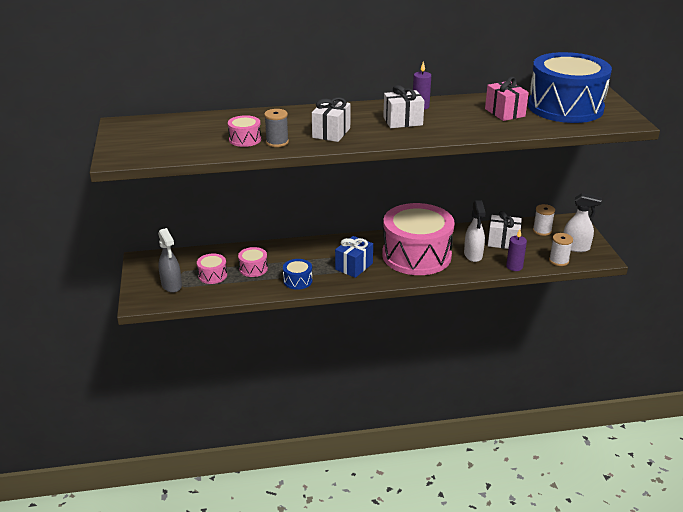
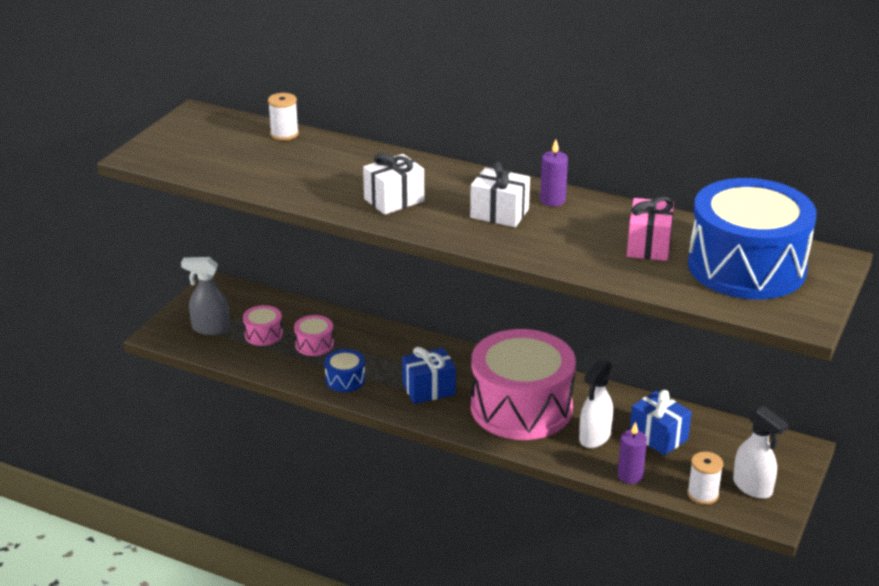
camera: 35 degrees right, 0 degrees up
grey spray bottle [158,228,182,293] -> grey spray bottle turned 90 degrees clockwise [181,257,230,335]
pink drum [228,115,261,147] -> none
grey spool [264,109,289,147] -> none
white gift [488,211,522,249] -> blue gift [630,390,692,455]
white spool [533,204,555,236] -> white spool moved to [268,93,299,140]

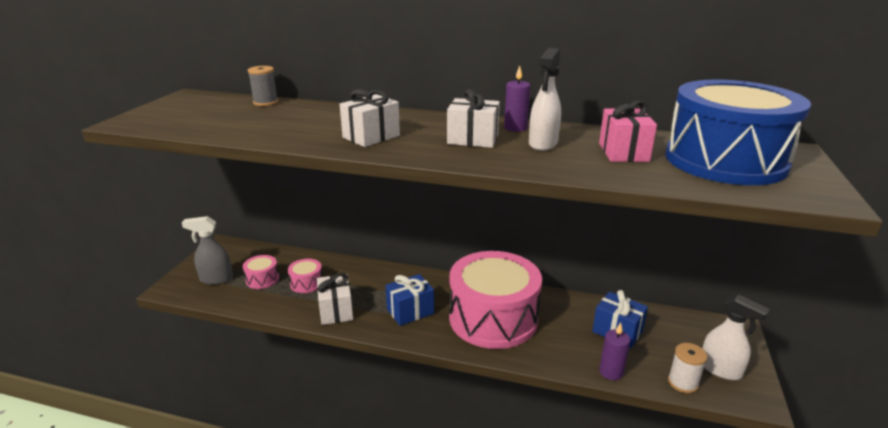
camera: 10 degrees left, 5 degrees down
white spool [268,93,299,140] -> grey spool [248,66,278,106]
blue drum [324,349,365,392] -> white gift [317,273,353,325]
white spray bottle [579,359,613,448] -> white spray bottle moved to [529,48,561,151]

